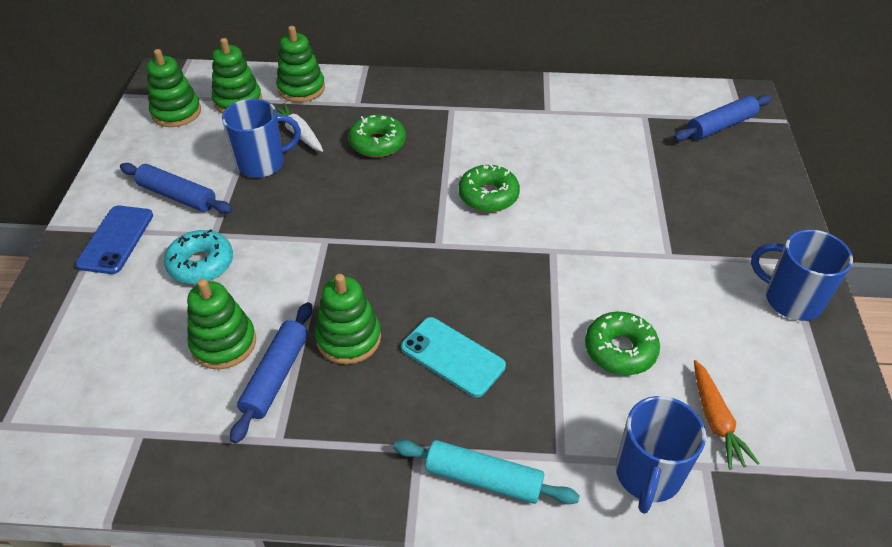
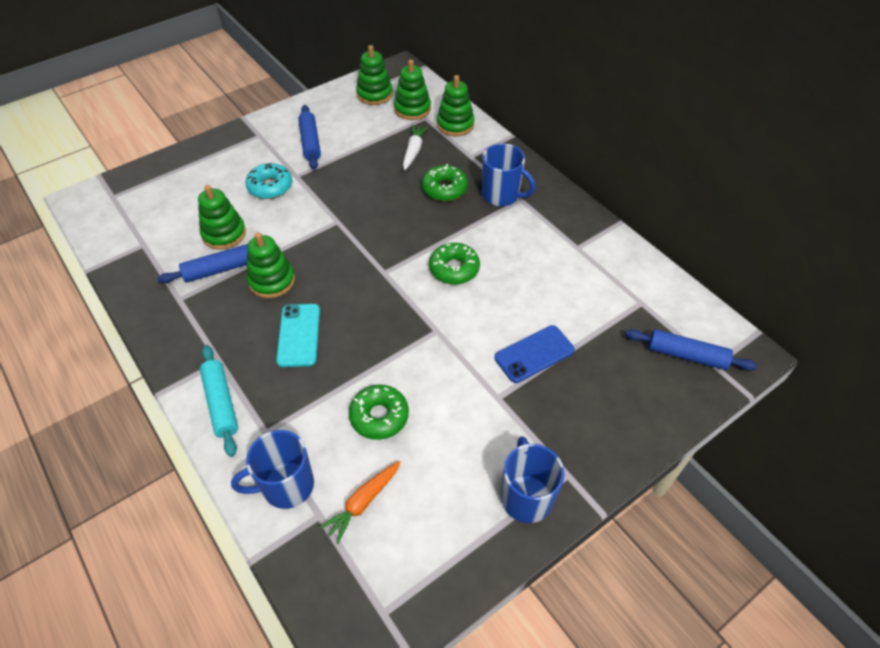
camera: 50 degrees right, 5 degrees up
blue phone [76,206,153,274] -> blue phone moved to [494,325,575,383]
blue mug [222,99,301,178] -> blue mug moved to [482,144,535,206]

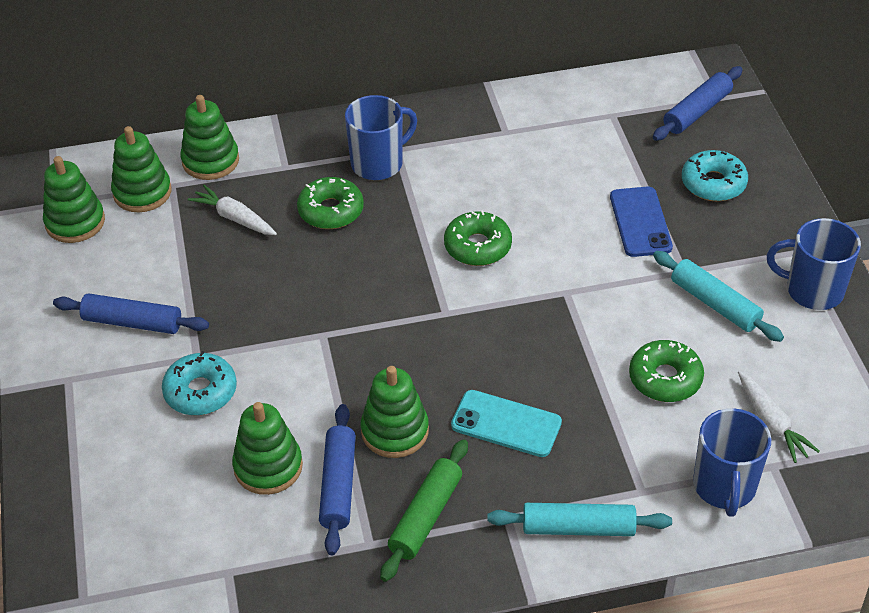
camera: 65 degrees left, 5 degrees down
orange carrot [319,461,401,544] -> white carrot [738,371,820,463]
none -> green rolling pin [380,439,468,582]
none -> turquoise rolling pin [653,251,784,342]
none -> turquoise donut [682,150,748,201]

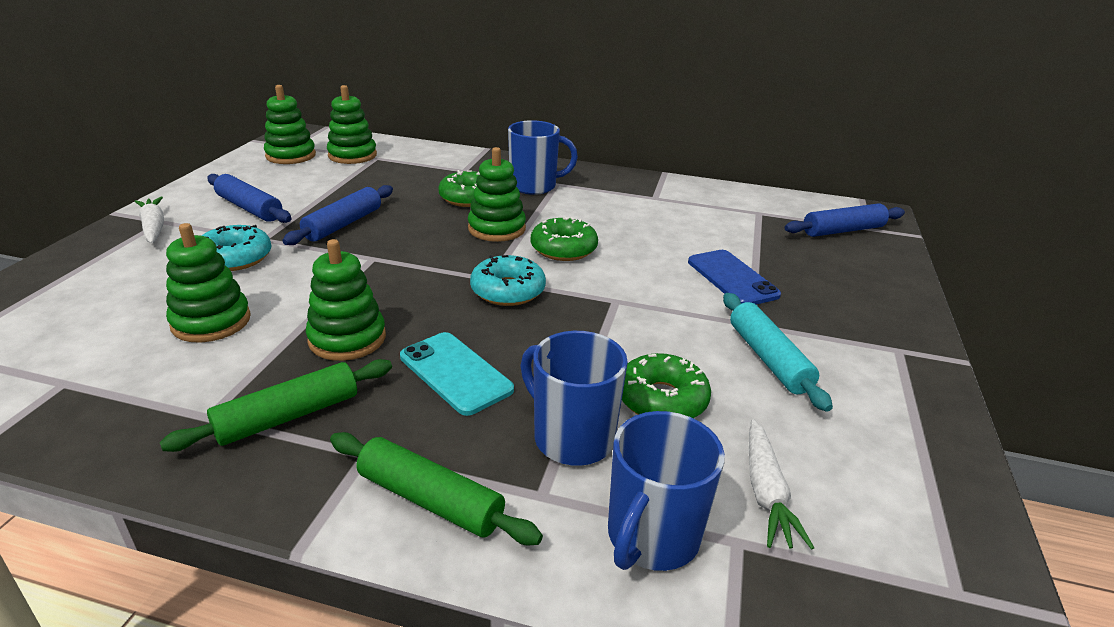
camera: 25 degrees right, 15 degrees down
green stacking toy [180,95,239,180] -> green stacking toy moved to [468,147,526,242]
white carrot [188,185,277,235] -> white carrot moved to [134,197,164,243]
blue rolling pin [319,404,356,555] -> blue rolling pin moved to [282,185,393,245]
turquoise rolling pin [487,503,672,536] -> green rolling pin [330,432,543,545]
blue phone [610,187,673,257] -> blue phone turned 45 degrees counterclockwise [688,250,781,305]
turquoise donut [682,150,748,201] -> turquoise donut moved to [470,255,546,306]
blue mug [767,218,861,310] -> blue mug moved to [520,331,628,466]

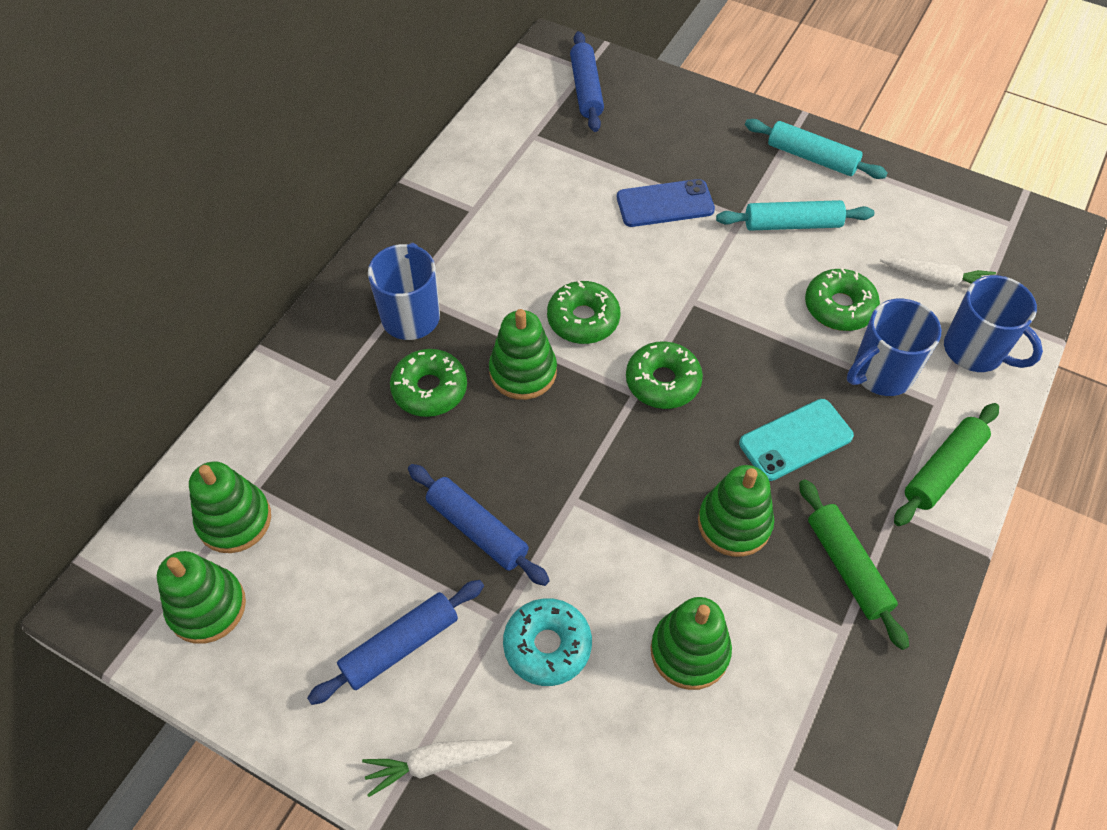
camera: 75 degrees left, 25 degrees up
turquoise donut [470,255,546,306] -> green donut [626,341,703,409]
none -> turquoise rolling pin [745,119,888,179]

